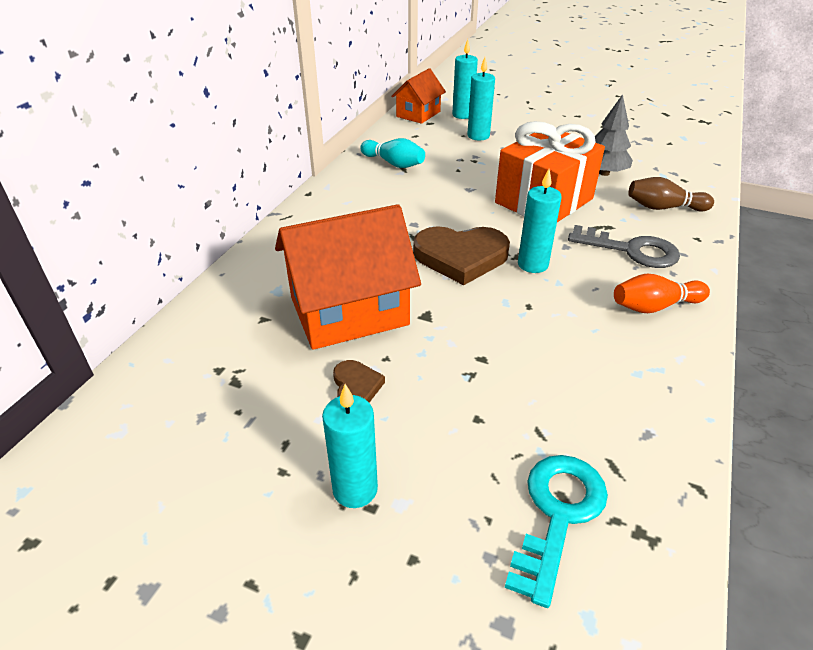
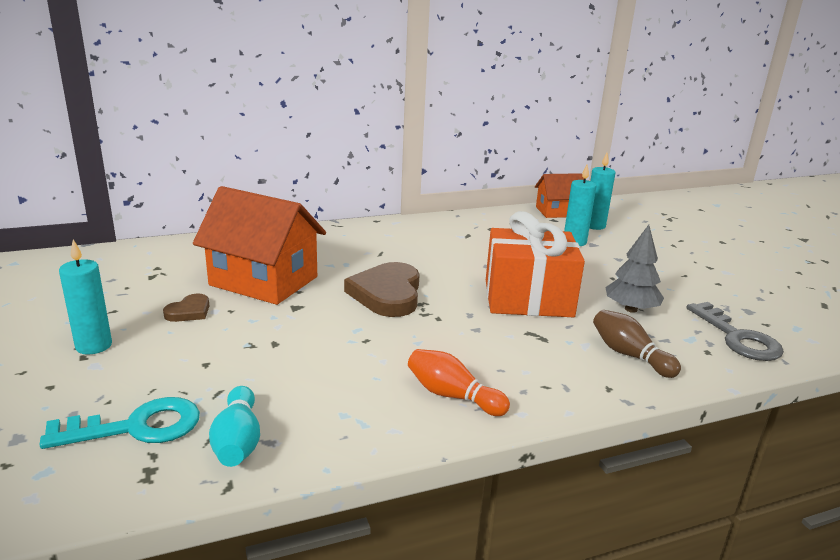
camera: 45 degrees right, 15 degrees down
turquoise bowling pin [360,138,425,168] -> turquoise bowling pin moved to [209,386,260,467]
brown heart [413,226,510,285] -> brown heart turned 45 degrees clockwise [344,262,420,317]
turquoise candle [518,169,562,273] -> none
grey key [568,225,680,268] -> grey key moved to [686,302,784,361]

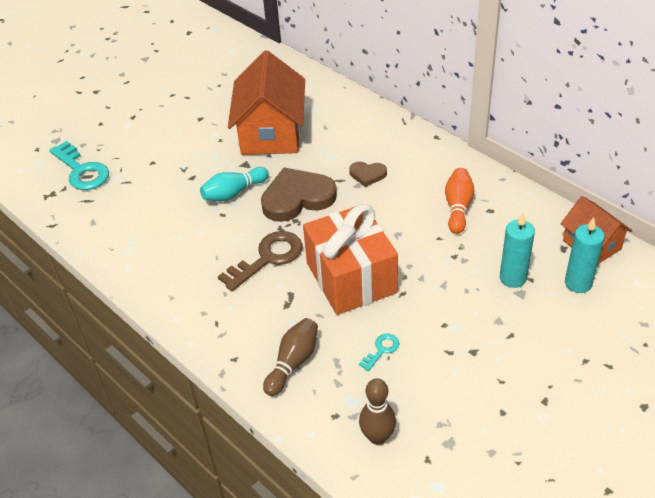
camera: 70 degrees right, 20 degrees up
turquoise candle [59,239,112,355] -> none
brown heart [163,294,209,322] -> brown heart moved to [349,162,387,187]
turquoise bowling pin [209,386,260,467] -> turquoise bowling pin moved to [200,167,269,201]
orange bowling pin [408,349,510,416] -> orange bowling pin moved to [445,168,474,234]
grey tree [605,225,664,313] -> turquoise key [359,334,399,371]
grey key [686,302,784,361] -> brown bowling pin [359,379,396,445]
none -> brown key [218,231,303,291]

